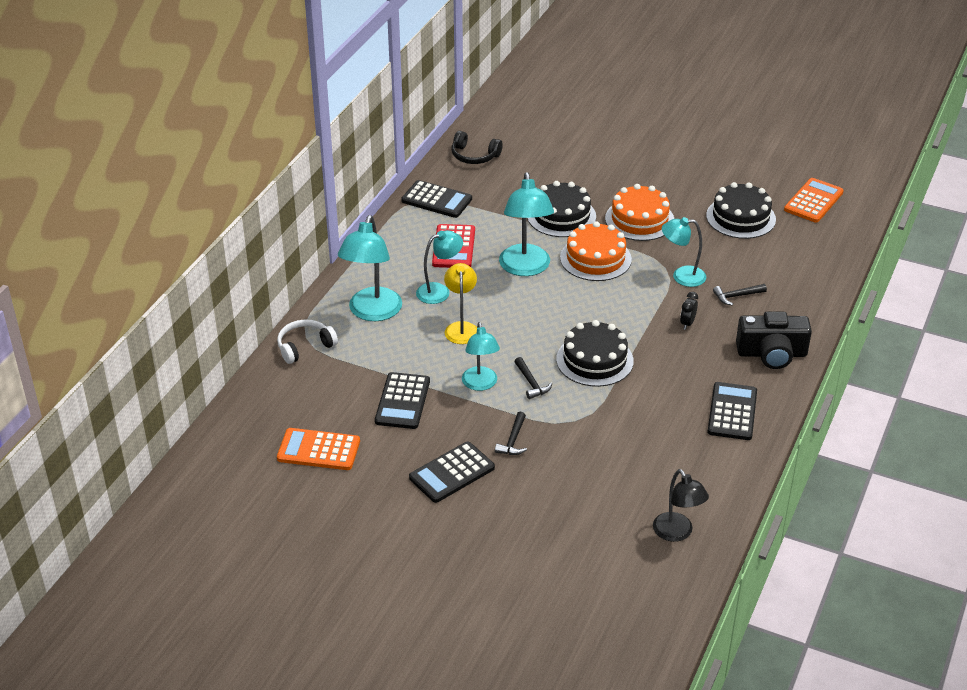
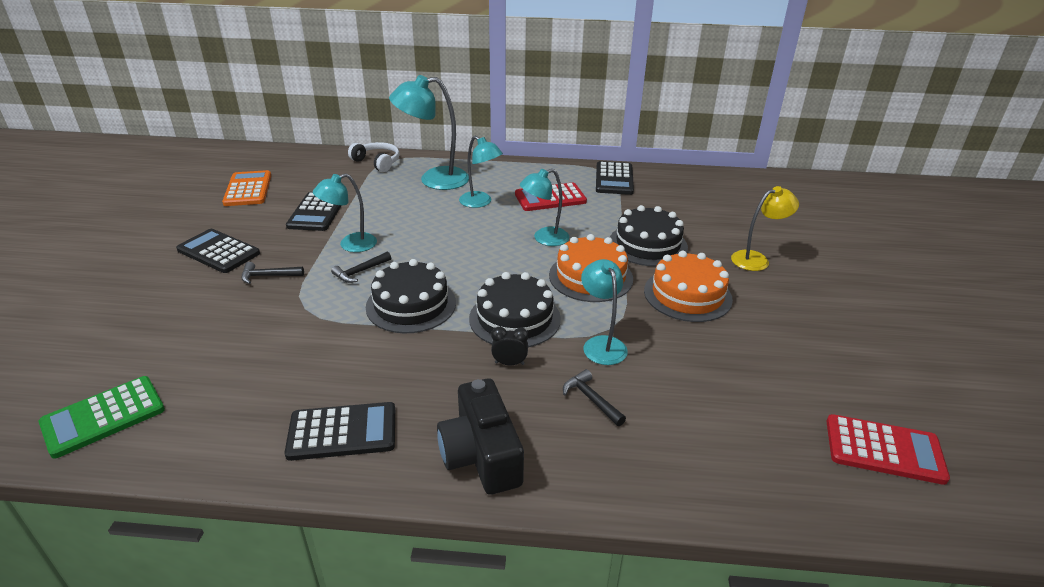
camera: 70 degrees right, 5 degrees down
black calculator [375,372,430,429] -> black calculator turned 75 degrees counterclockwise [286,192,342,231]
yellow lamp [444,263,477,344] -> yellow lamp moved to [731,186,799,271]
black headphones [451,131,503,164] -> none
turquoise lamp [499,172,554,276] -> turquoise lamp [520,169,569,246], size x0.64
black lamp [653,469,709,542] -> green calculator [38,376,165,459]
black cake [706,182,776,239] -> black cake moved to [469,272,561,347]
orange calculator [784,178,844,223] -> red calculator [827,414,950,485]

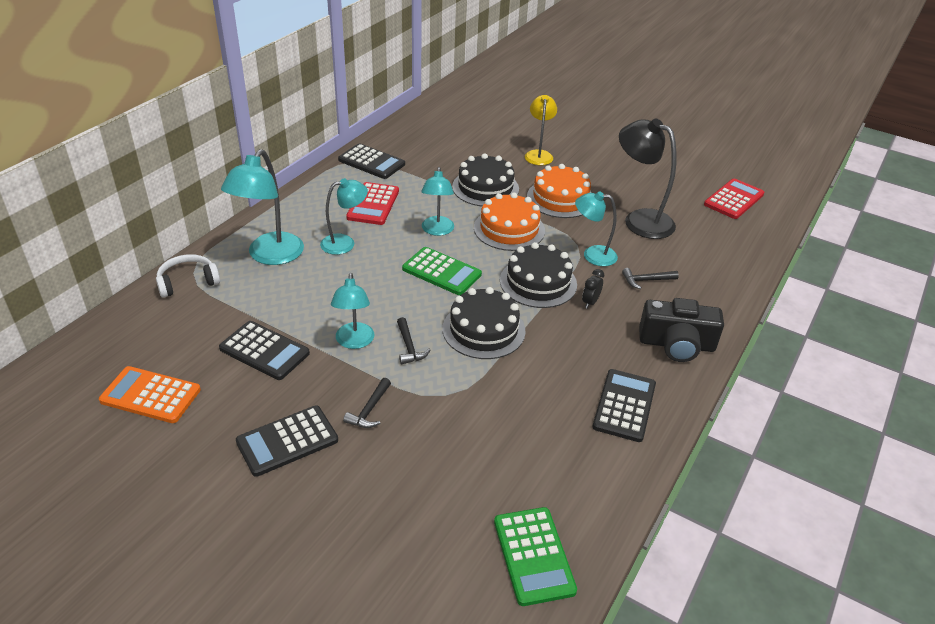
camera: 65 degrees left, 5 degrees up
none -> green calculator [402,247,482,295]
none -> black lamp [619,118,676,239]

